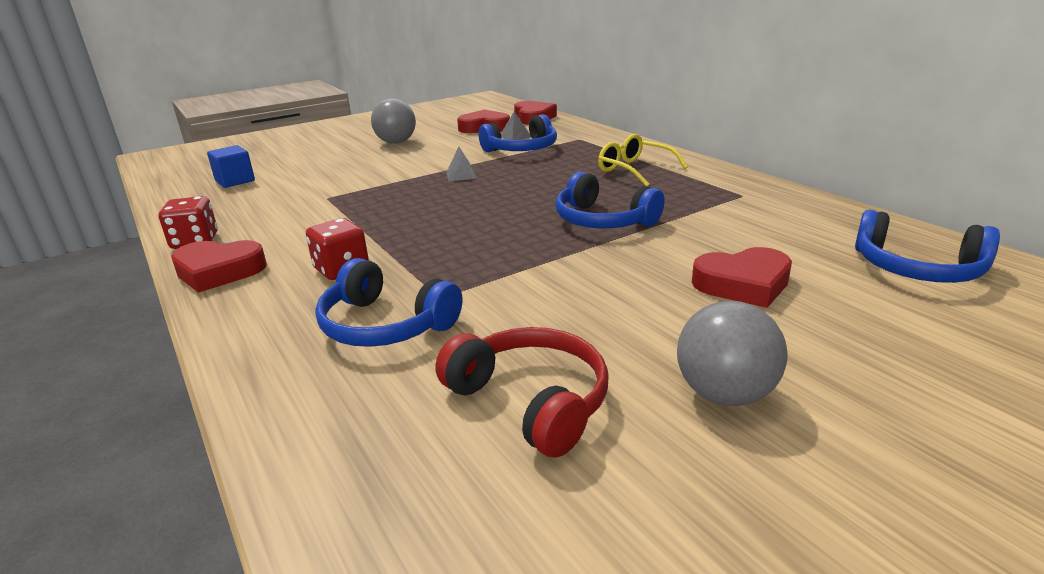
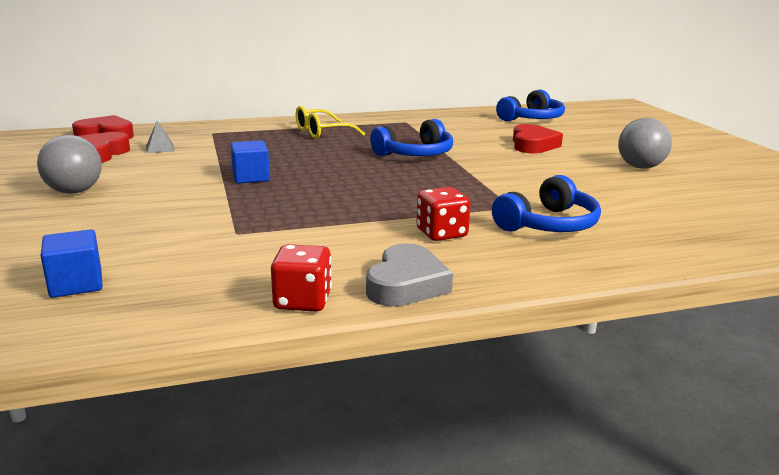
camera: 75 degrees left, 5 degrees down
red heart [171,240,267,293] -> grey heart [366,243,453,307]
red headphones [435,327,609,458] -> none
grey pyramid [446,147,477,181] -> blue cube [231,140,270,184]
blue headphones [479,114,557,152] -> none

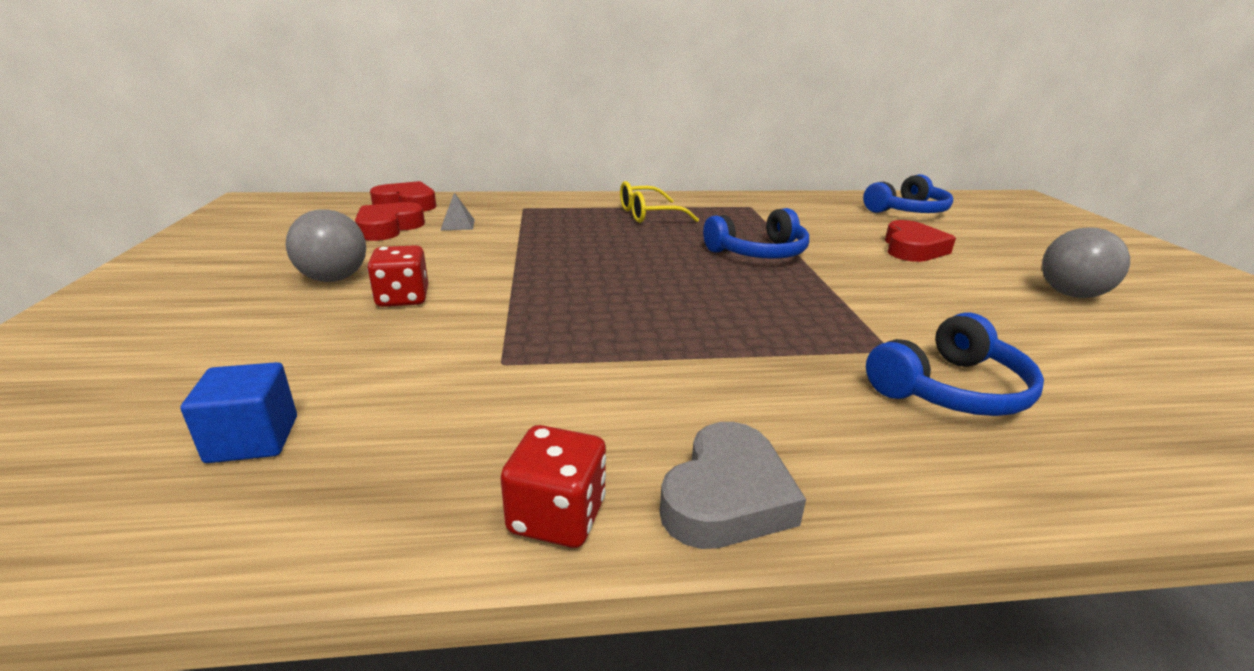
camera: 10 degrees right, 5 degrees up
blue cube [231,140,270,184] -> none
red dice [416,187,471,241] -> red dice moved to [367,245,428,307]

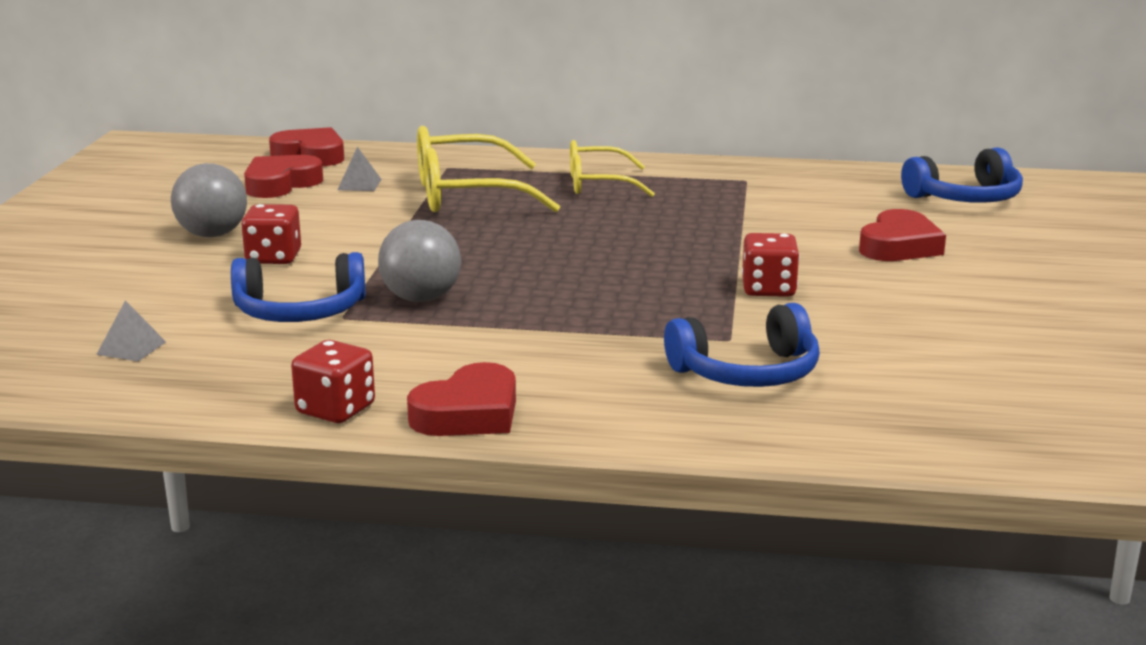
camera: 15 degrees right, 5 degrees down
blue cube [181,362,297,463] -> grey pyramid [96,300,166,361]
grey heart [660,422,806,549] -> red heart [407,362,516,436]
blue headphones [703,208,809,259] -> blue headphones moved to [231,252,366,322]
grey ball [1042,227,1130,298] -> grey ball moved to [378,220,461,302]
none -> yellow glasses [417,126,560,212]
none -> red dice [742,233,799,297]

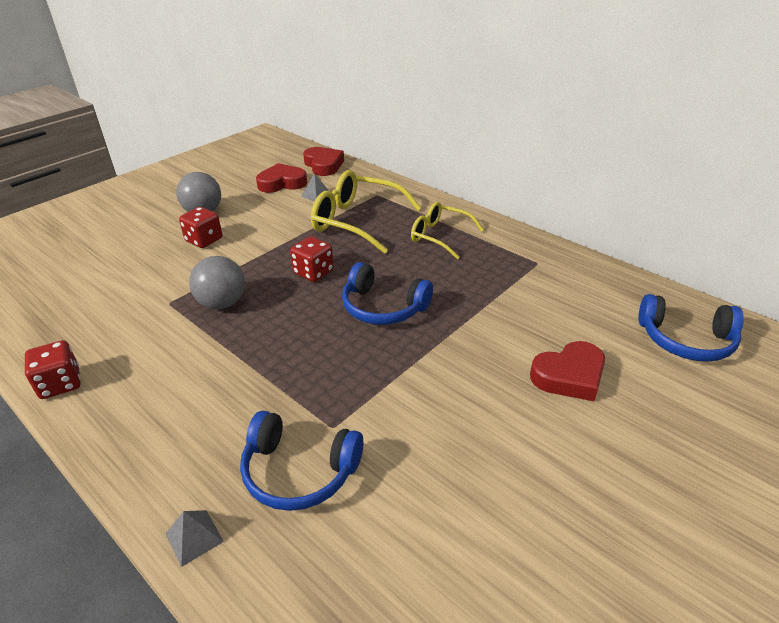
camera: 35 degrees right, 15 degrees up
grey pyramid [96,300,166,361] -> grey pyramid moved to [165,510,224,567]
blue headphones [231,252,366,322] -> blue headphones moved to [342,262,433,325]
red heart [407,362,516,436] -> none
red dice [742,233,799,297] -> red dice moved to [290,236,334,282]

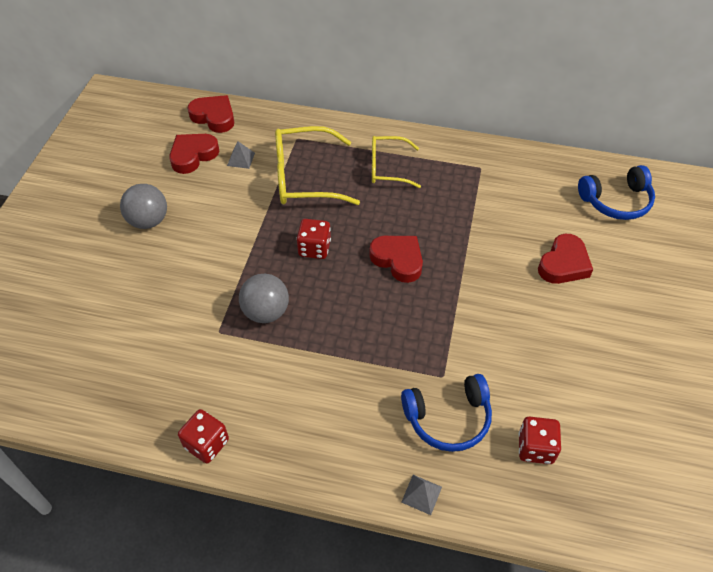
camera: 30 degrees left, 15 degrees up
red dice [179,207,222,248] -> red dice moved to [519,416,561,464]
blue headphones [342,262,433,325] -> red heart [369,236,423,283]

